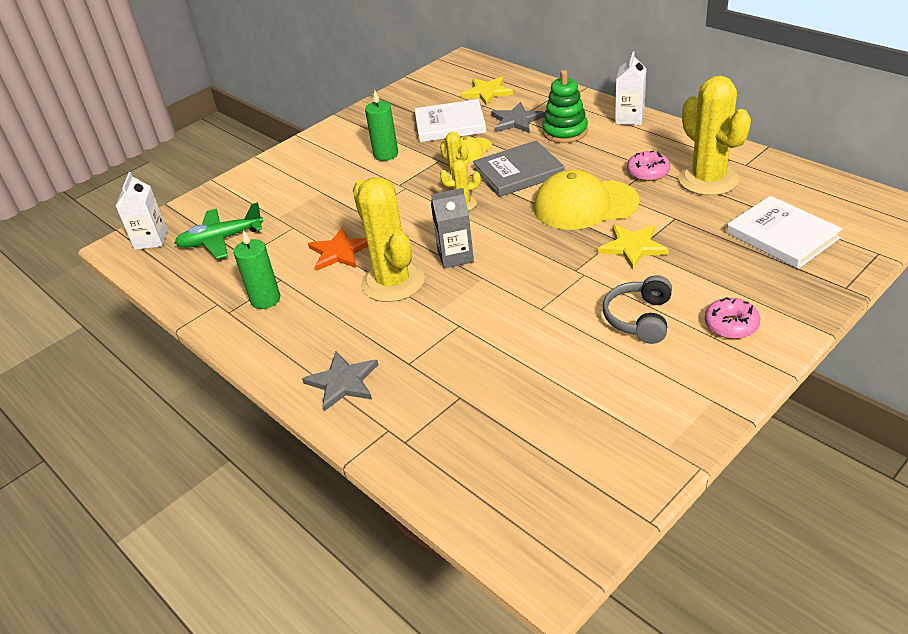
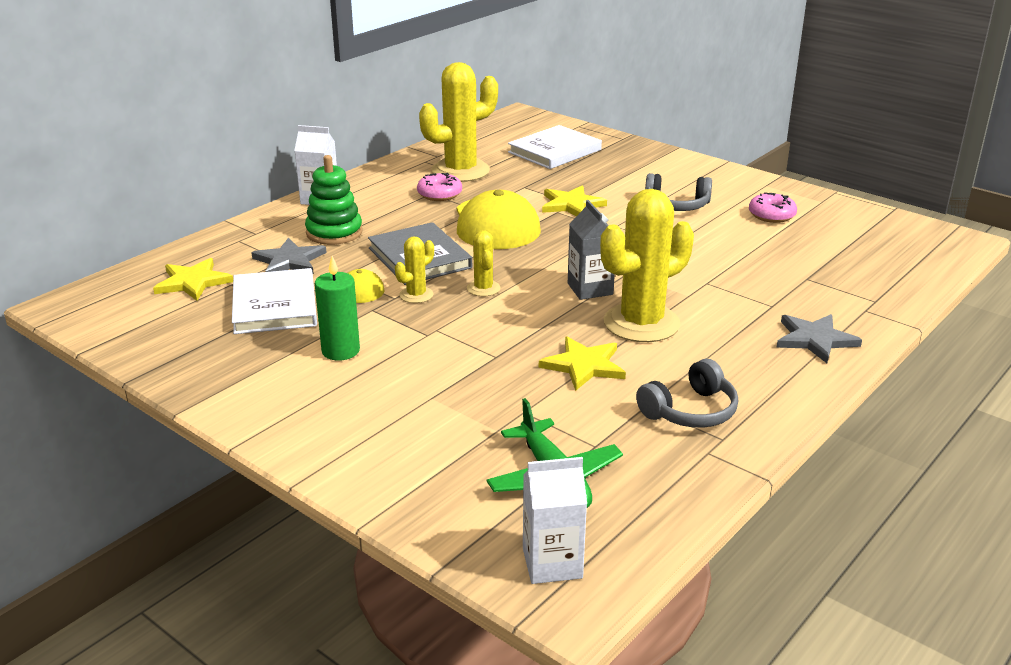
camera: 100 degrees left, 10 degrees down
green candle [234,230,280,309] -> grey headphones [636,359,738,428]
orange star [308,228,368,271] -> yellow star [539,336,626,391]
pink donut [704,297,760,339] -> pink donut moved to [749,192,797,223]

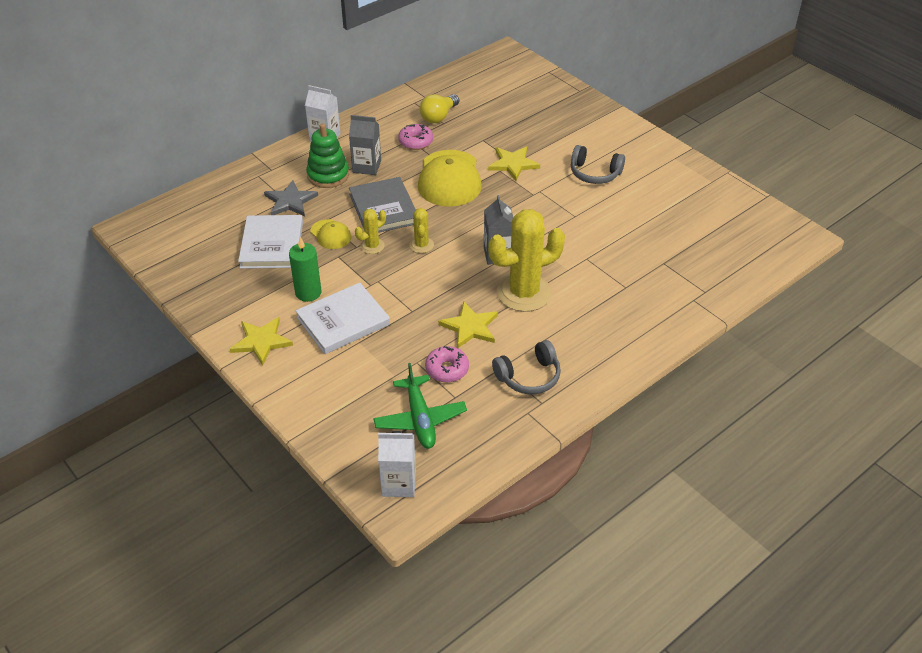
camera: 10 degrees right, 15 degrees up
yellow star [153,258,233,301] -> yellow star moved to [230,317,293,366]
yellow cactus [419,62,498,182] -> yellow light bulb [420,94,459,123]
white book [508,125,602,169] -> white book moved to [296,283,390,354]
pink donut [749,192,797,223] -> pink donut moved to [425,346,469,382]
grey star [776,314,862,363] -> none
none -> grey carton [349,115,381,175]

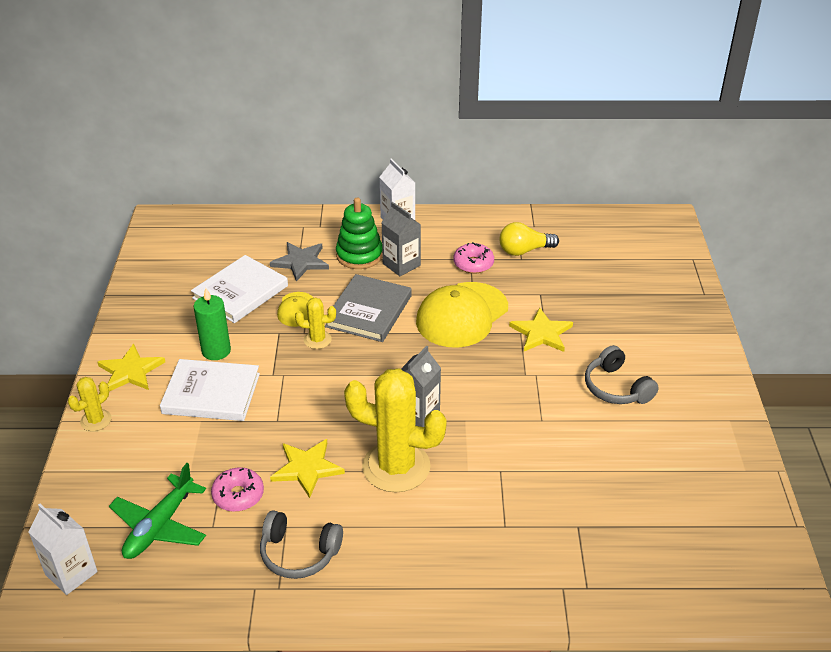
camera: 40 degrees right, 5 degrees down
yellow cactus [410,208,434,253] -> yellow cactus moved to [68,377,111,431]

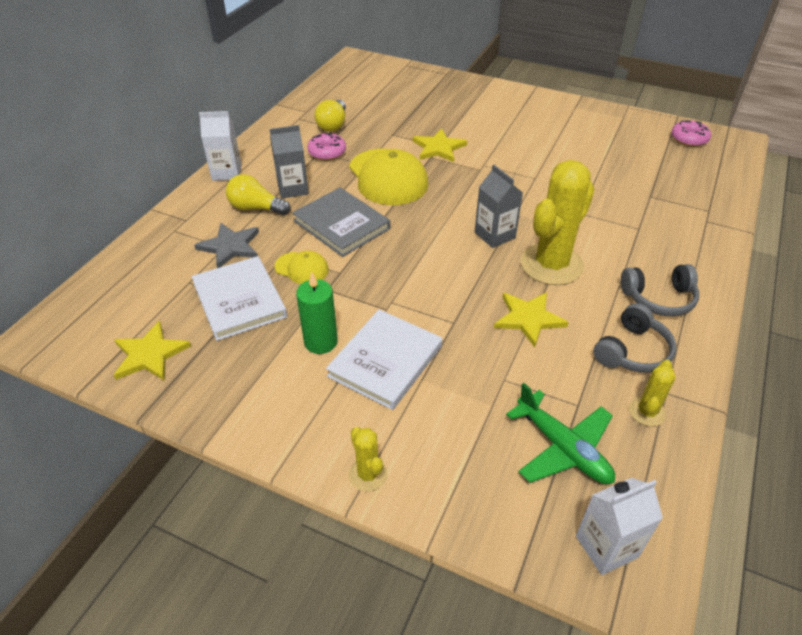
camera: 65 degrees left, 5 degrees up
yellow star [98,344,165,391] -> yellow star moved to [114,321,191,381]
pink donut [211,467,264,512] -> pink donut moved to [671,120,711,147]
yellow cactus [295,297,336,349] -> yellow cactus moved to [629,360,675,426]
green stacking toy [336,198,382,269] -> yellow light bulb [226,174,290,215]
grey headphones [585,345,659,404] -> grey headphones moved to [621,264,699,316]

